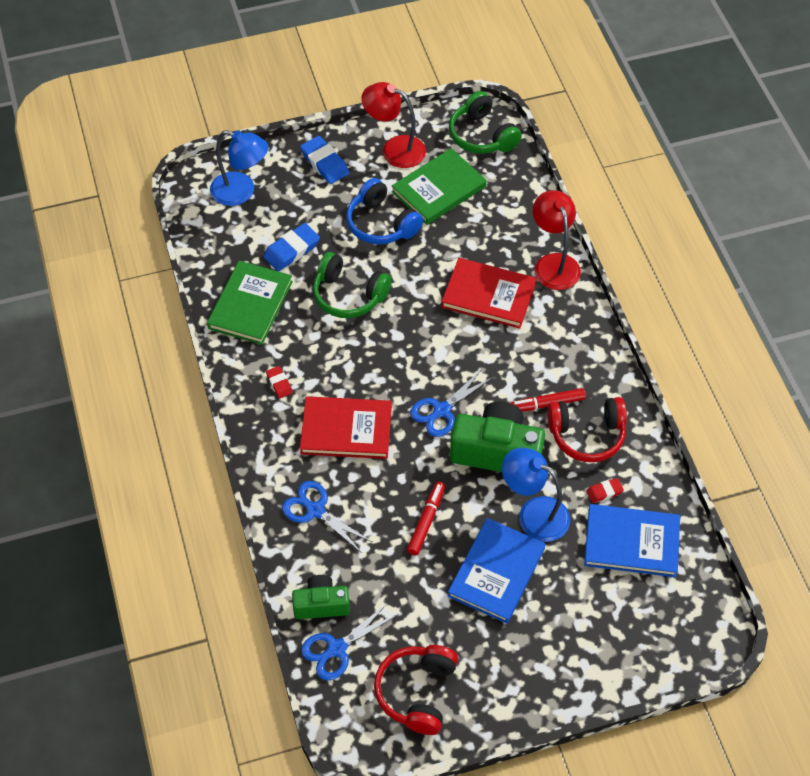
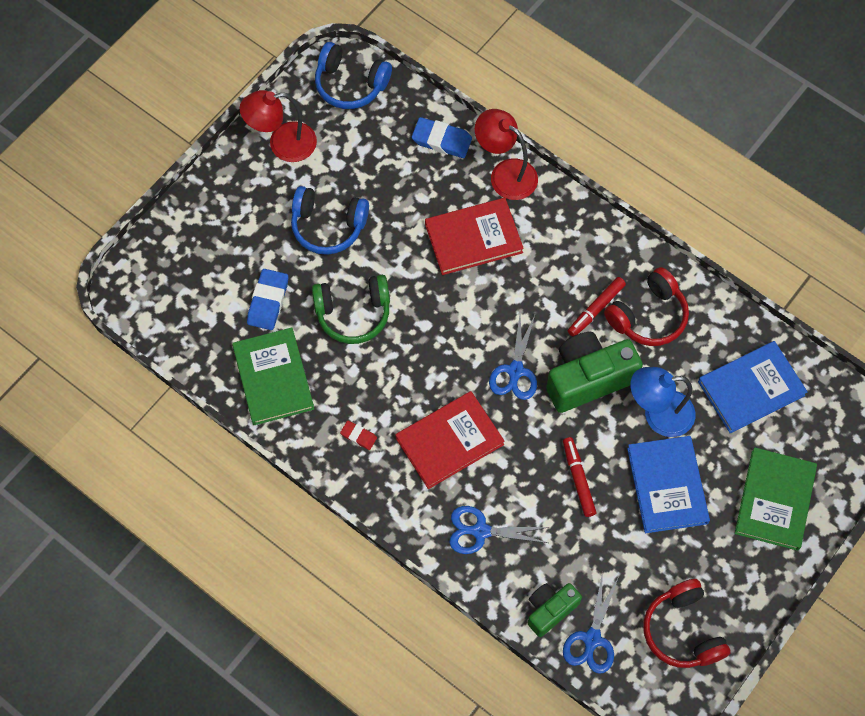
camera: 35 degrees left, 10 degrees up
blue lamp [210,130,268,206] -> none
blue eraser [300,136,349,184] -> blue eraser moved to [412,117,472,158]
green book [392,148,487,225] -> green book moved to [735,447,817,551]
green headphones [449,91,522,154] -> blue headphones [315,42,392,109]
red eraser [586,478,624,503] -> none

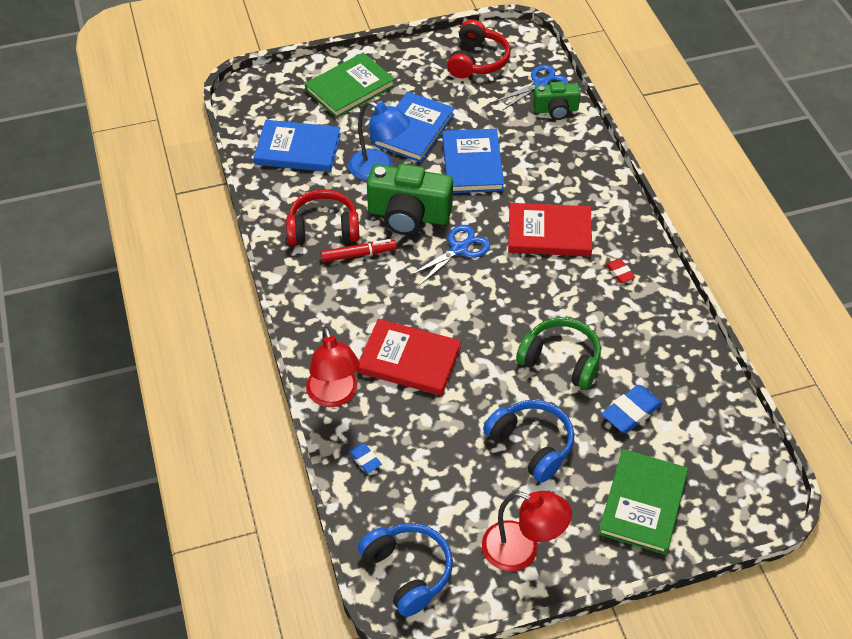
camera: 145 degrees left, 15 degrees down
green book [232,327,314,425] -> green book moved to [598,449,688,555]
blue eraser [412,117,472,158] -> blue eraser [349,443,382,473], size x0.56
blue scissors [449,506,550,554] -> none
red marker [563,437,596,517] -> blue book [442,129,504,193]

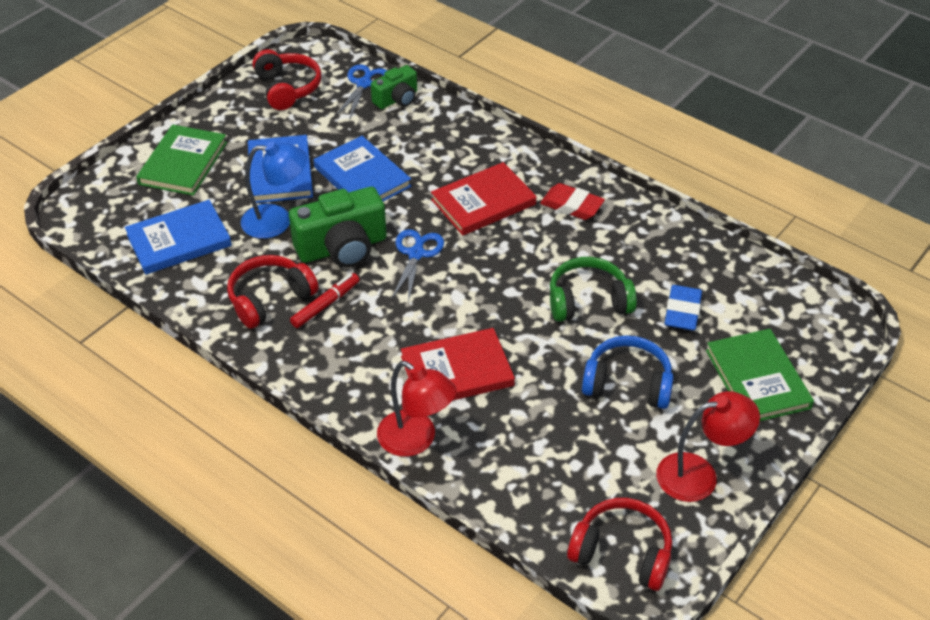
camera: 35 degrees left, 5 degrees down
blue eraser [349,443,382,473] -> none
blue headphones [358,523,453,617] -> red headphones [567,498,672,591]
red eraser [606,259,635,283] -> red eraser [540,183,605,220], size x1.78

